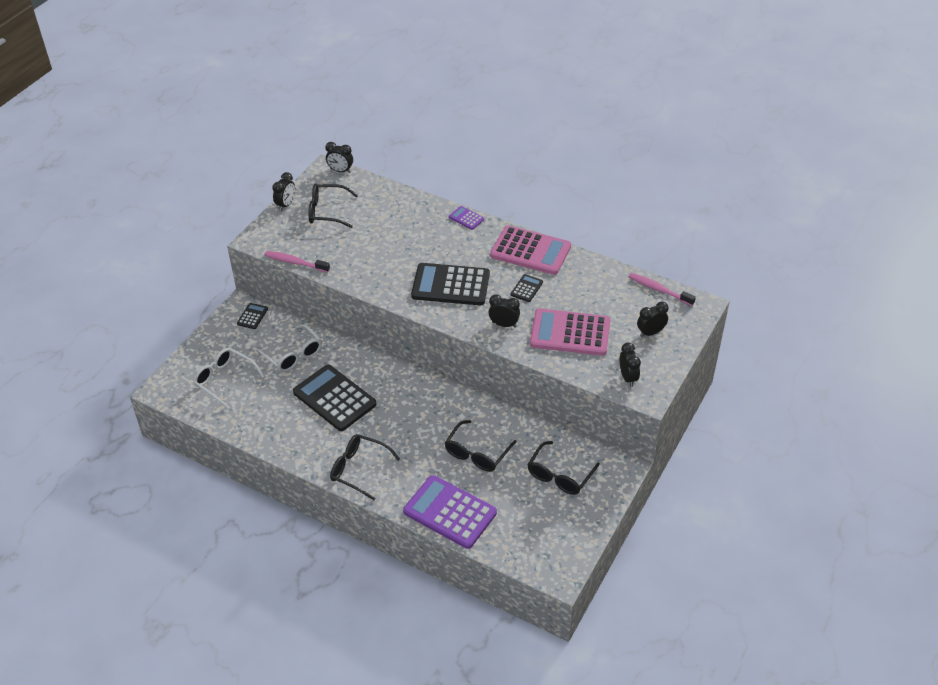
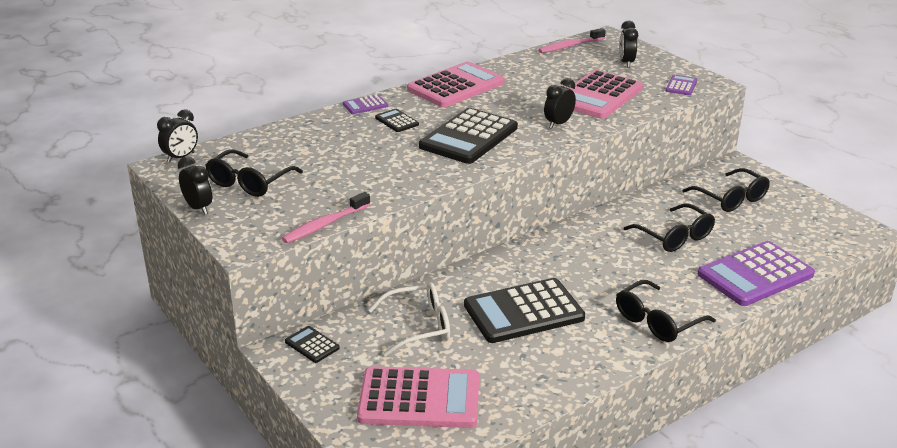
camera: 65 degrees left, 15 degrees down
white glasses [193,348,265,409] -> pink calculator [357,366,479,428]
black calculator [511,274,543,302] -> black calculator moved to [375,109,419,132]
black clock [620,343,641,387] -> purple calculator [666,75,698,95]

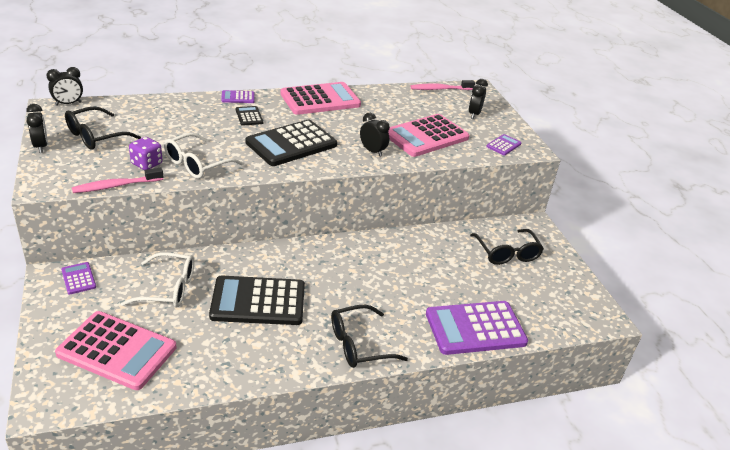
camera: 15 degrees right, 5 degrees up
black calculator [285,326,340,363] -> purple calculator [61,262,96,294]
black clock [544,78,576,129] -> black clock turned 75 degrees clockwise [360,113,390,157]
black glasses [624,204,715,252] -> none
none -> purple dice [129,137,162,170]
none -> white glasses [164,133,243,179]

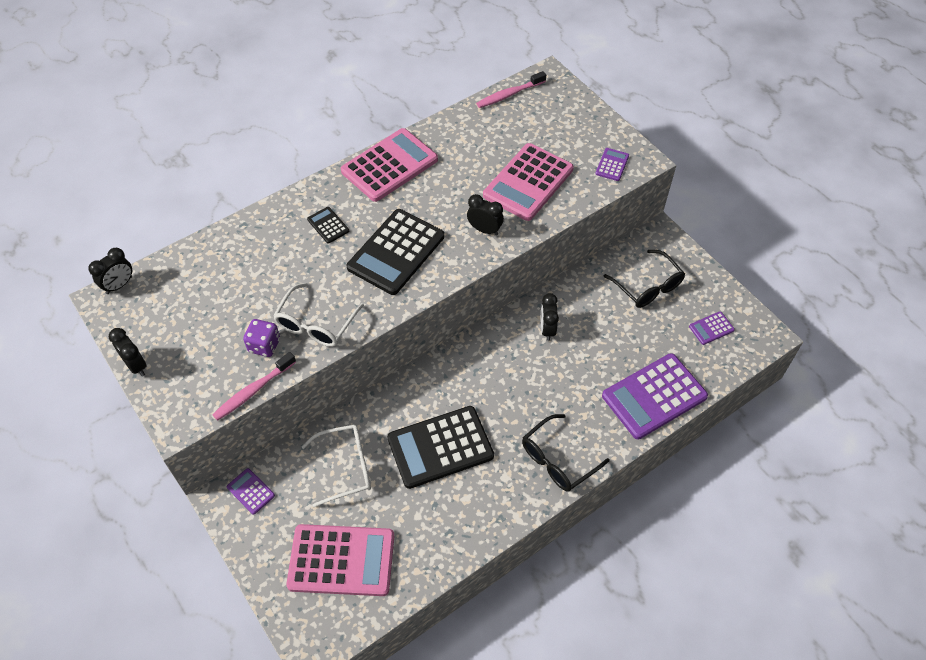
camera: 15 degrees left, 20 degrees up
black glasses [65,106,141,150] -> none
purple calculator [221,90,254,103] -> purple calculator moved to [689,311,735,345]
black clock [469,79,488,119] -> black clock moved to [541,293,559,341]

